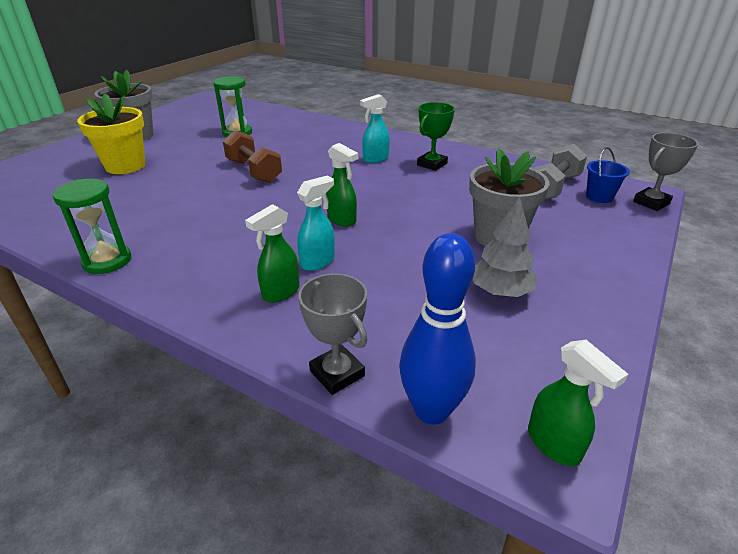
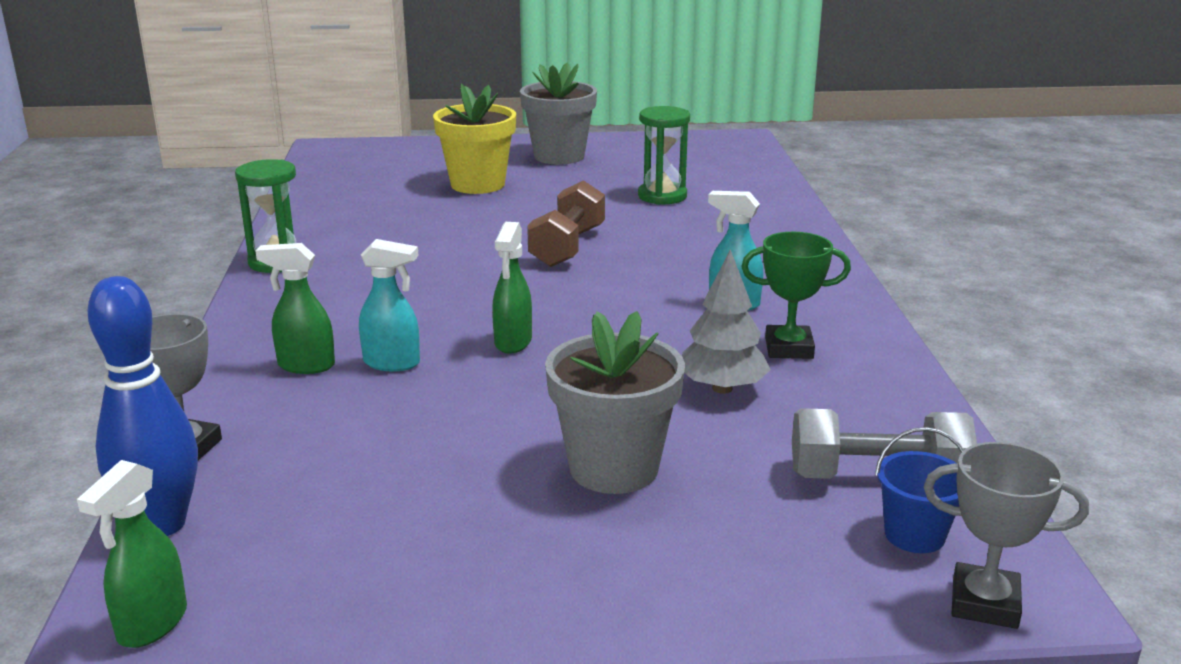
camera: 55 degrees right, 10 degrees down
grey tree [473,197,537,297] -> grey tree moved to [682,249,771,394]

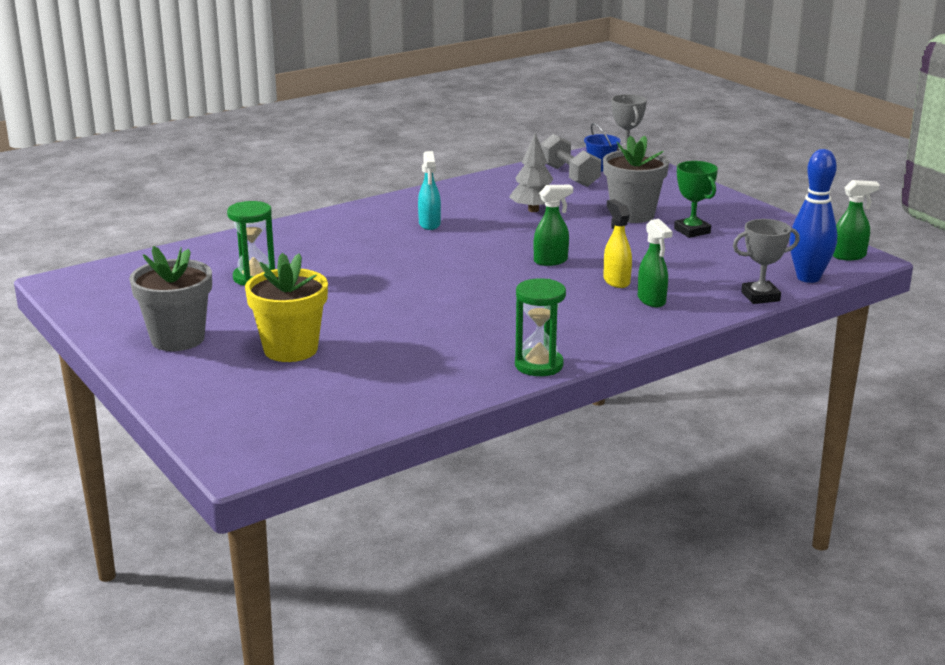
camera: 120 degrees left, 0 degrees up
turquoise spray bottle [359,239,420,371] -> yellow spray bottle [604,199,632,288]
brown dumbbell [527,180,605,267] -> none
green trophy [741,232,851,359] -> green trophy moved to [674,161,718,238]

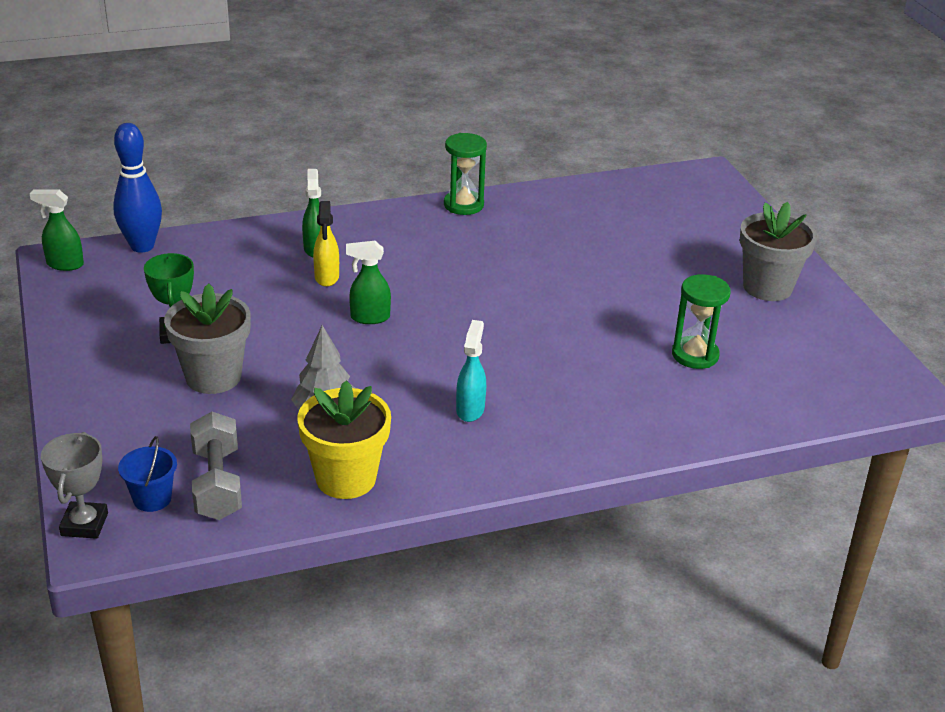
camera: 165 degrees left, 10 degrees up
yellow flower pot [245,253,328,362] -> yellow flower pot moved to [298,380,391,499]
grey trophy [733,219,800,304] -> none

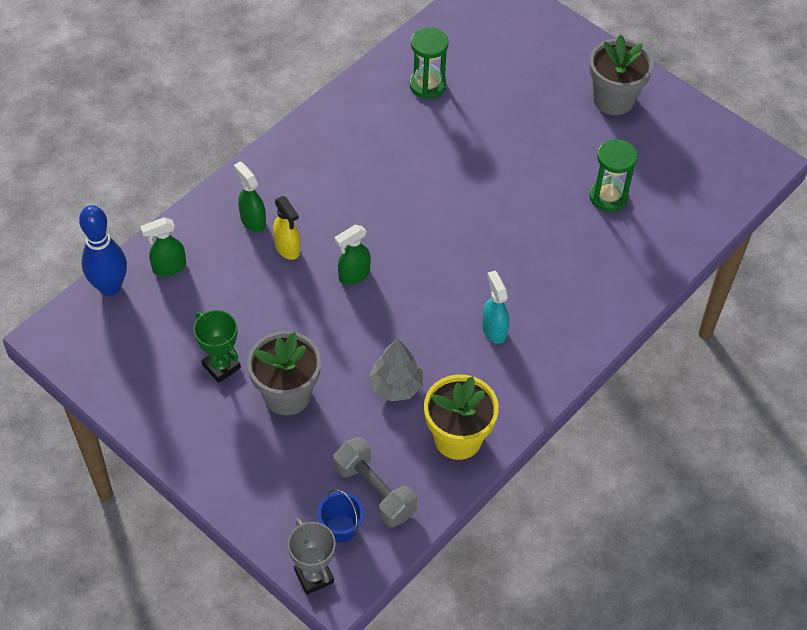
camera: 30 degrees left, 20 degrees up
green spray bottle [30,189,84,271] -> green spray bottle moved to [140,217,186,276]
green hourglass [444,133,487,215] -> green hourglass moved to [410,27,449,99]

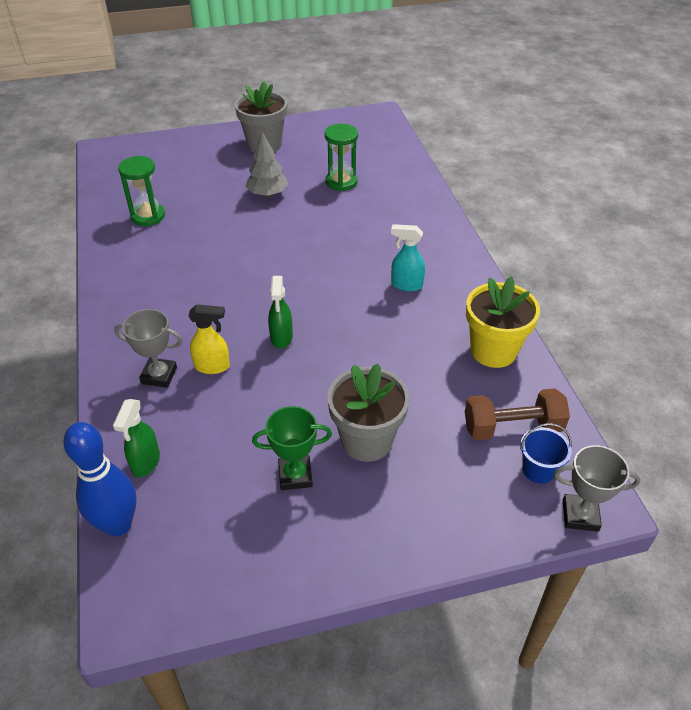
camera: 55 degrees left, 10 degrees down
green spray bottle [234,161,266,232] -> grey trophy [114,309,183,388]
grey dumbbell [333,437,418,527] -> brown dumbbell [465,388,570,440]
grey tree [369,338,423,401] -> grey tree moved to [245,132,288,197]

